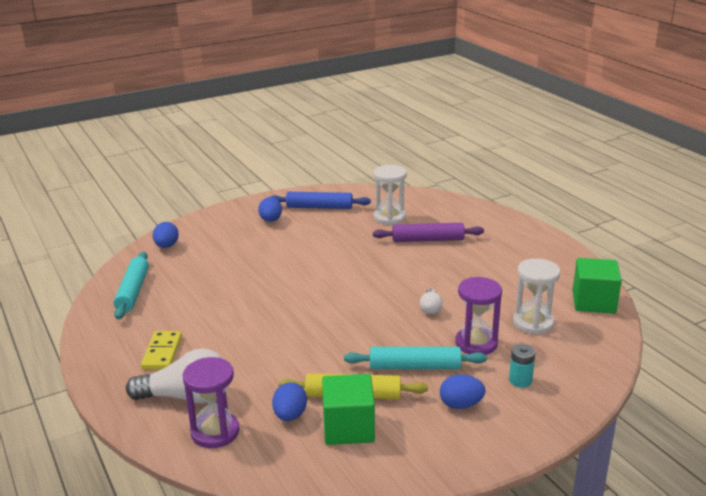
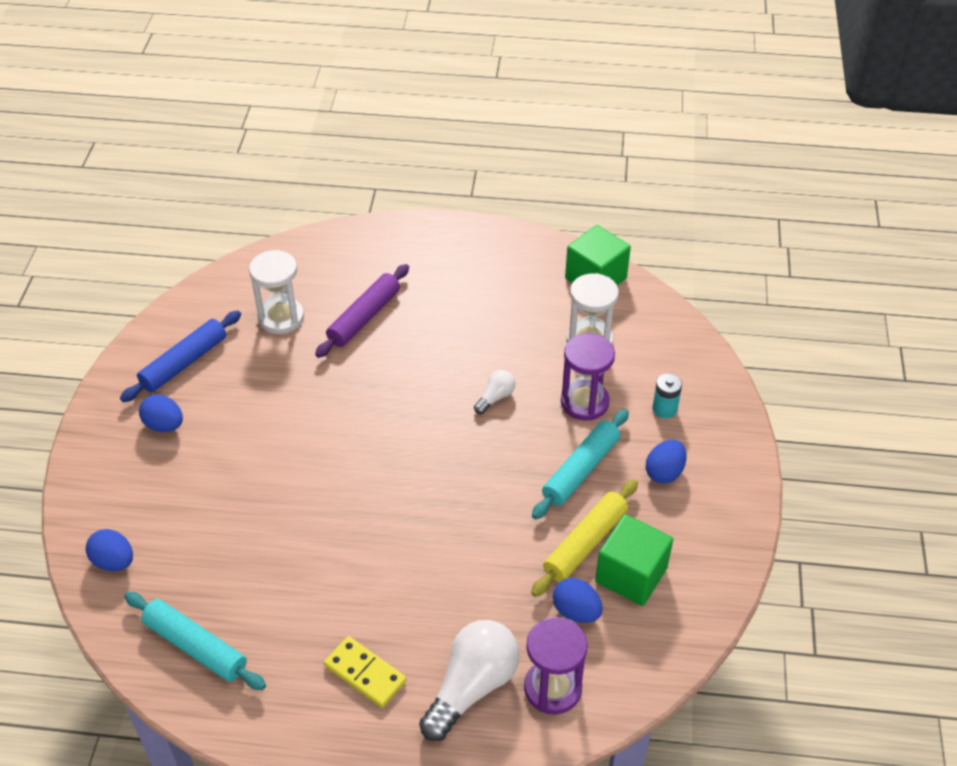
camera: 55 degrees left, 20 degrees up
white light bulb [420,289,442,314] -> white light bulb turned 90 degrees counterclockwise [474,370,515,414]

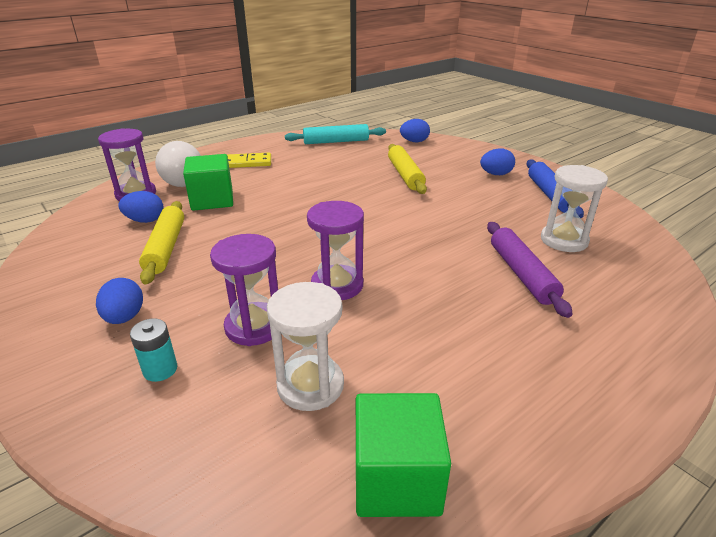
camera: 135 degrees right, 15 degrees down
white light bulb [474,370,515,414] -> purple hourglass [307,201,364,300]
turquoise rolling pin [532,409,629,519] -> none
green cube [595,514,673,606] -> green cube moved to [183,154,233,211]
none -> yellow rolling pin [388,144,427,194]

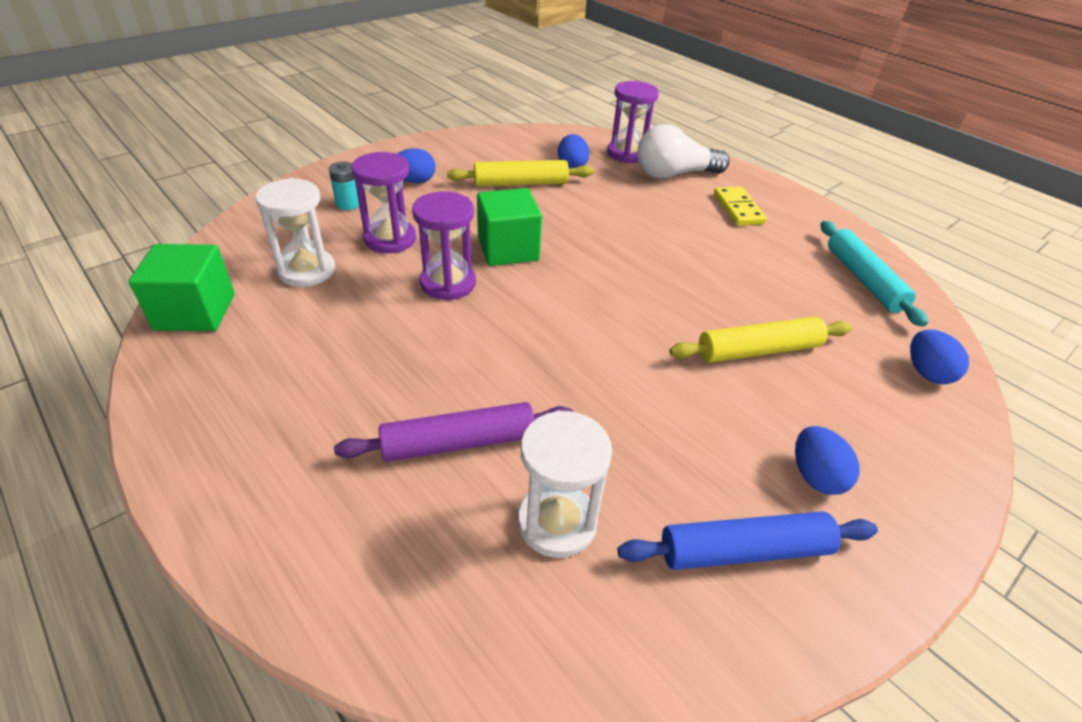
camera: 85 degrees right, 10 degrees up
green cube [183,154,233,211] -> green cube moved to [477,188,542,266]

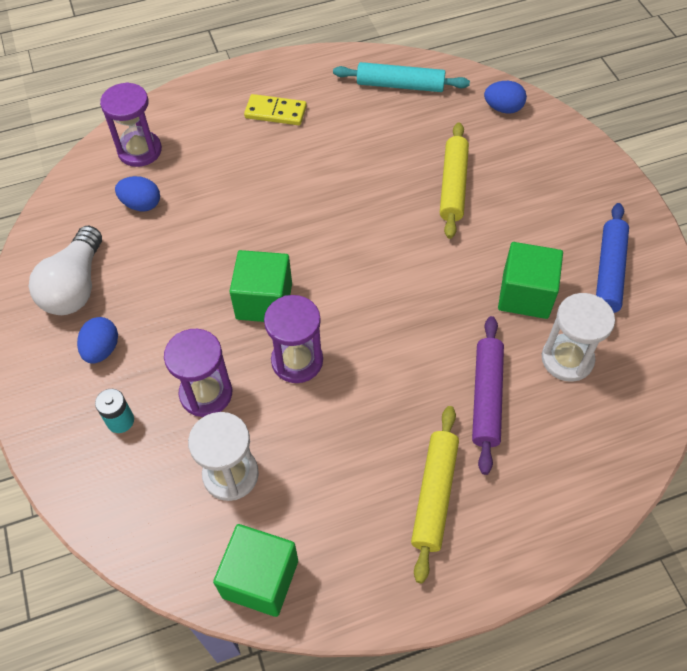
camera: 65 degrees left, 15 degrees up
yellow rolling pin [447,160,593,186] -> yellow rolling pin moved to [411,406,459,583]
white light bulb [637,124,730,179] -> white light bulb moved to [29,226,102,315]
blue egg [795,426,860,495] -> none
none -> green cube [498,242,563,319]

